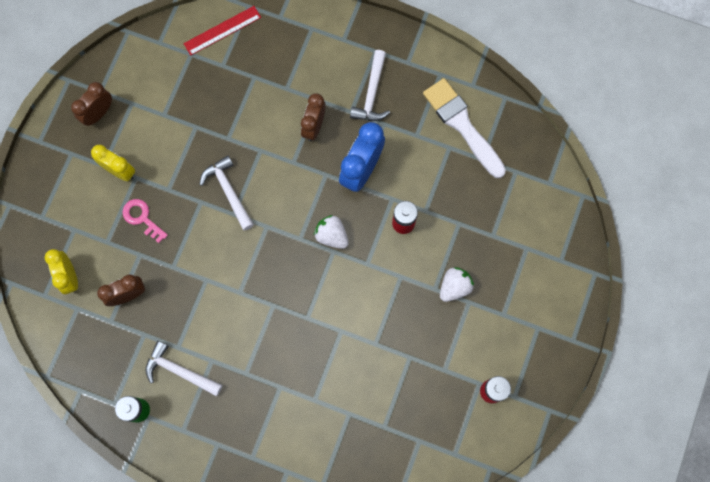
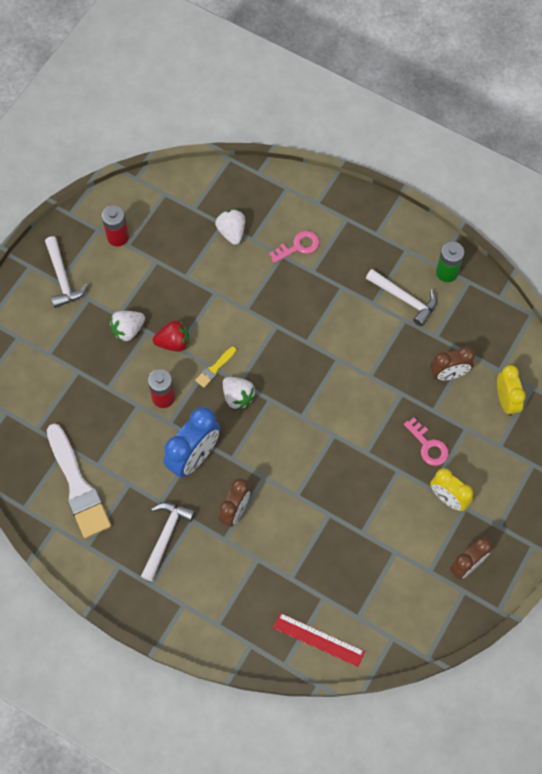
camera: 170 degrees left, 10 degrees down
red ruler [183,6,261,56] -> red ruler turned 45 degrees clockwise [273,613,365,667]
white hammer [200,155,254,231] -> white hammer moved to [45,236,88,308]
none -> red strawberry [153,320,189,352]
none -> yellow brush [195,347,236,388]
none -> white strawberry [215,210,245,245]
none -> pink key [269,231,319,263]

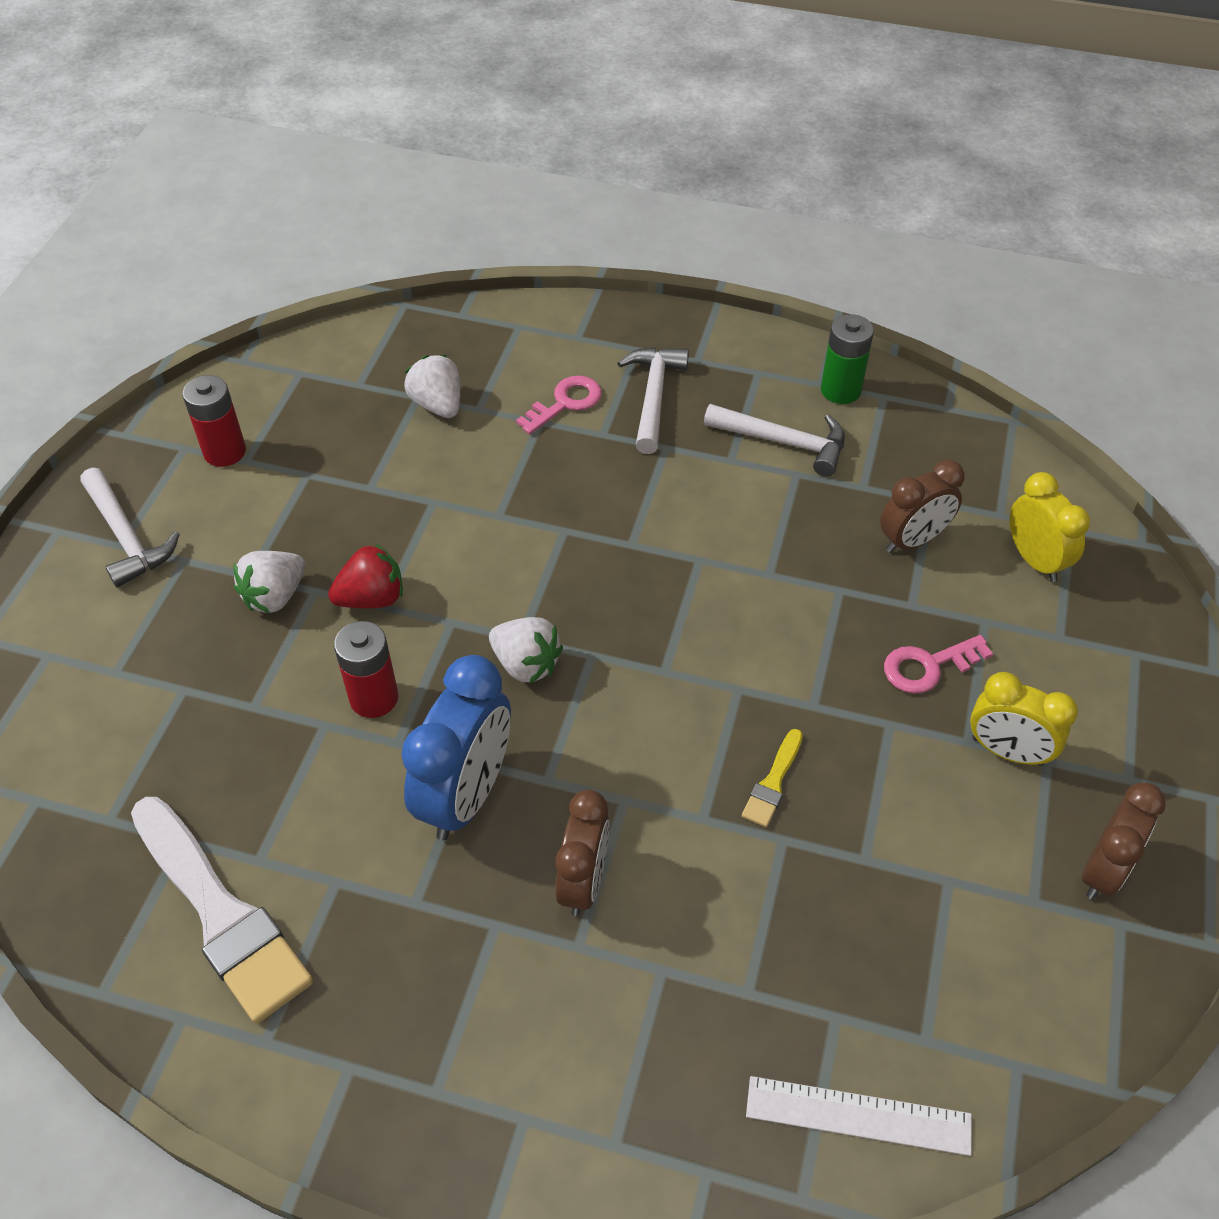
camera: 15 degrees left, 15 degrees down
white hammer [141,502,195,581] -> white hammer moved to [617,347,689,454]
yellow brush [195,347,236,388] -> yellow brush moved to [742,729,803,827]
red ruler [273,613,365,667] -> white ruler [746,1076,972,1156]
pink key [404,418,449,466] -> pink key turned 120 degrees clockwise [884,635,993,694]

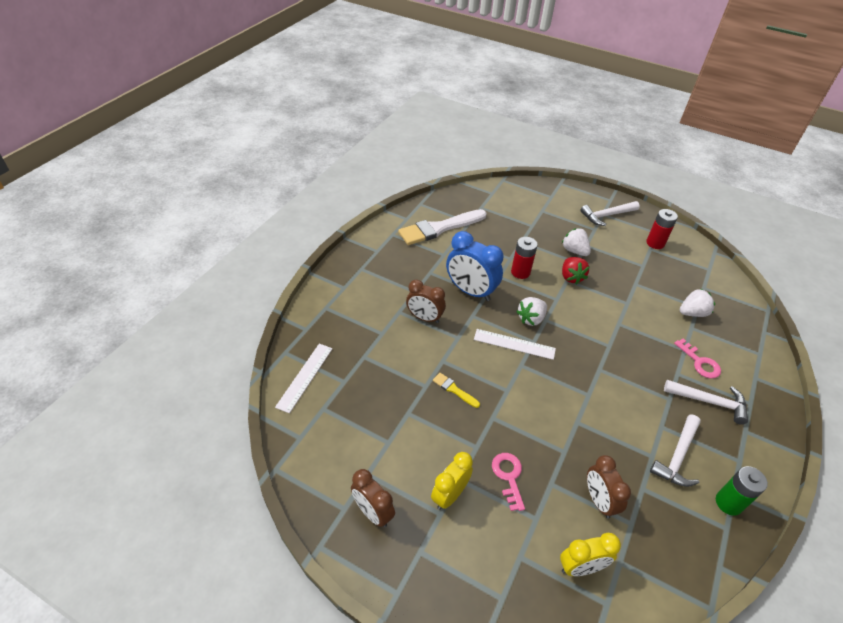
camera: 100 degrees right, 5 degrees down
none -> white ruler [474,329,556,360]

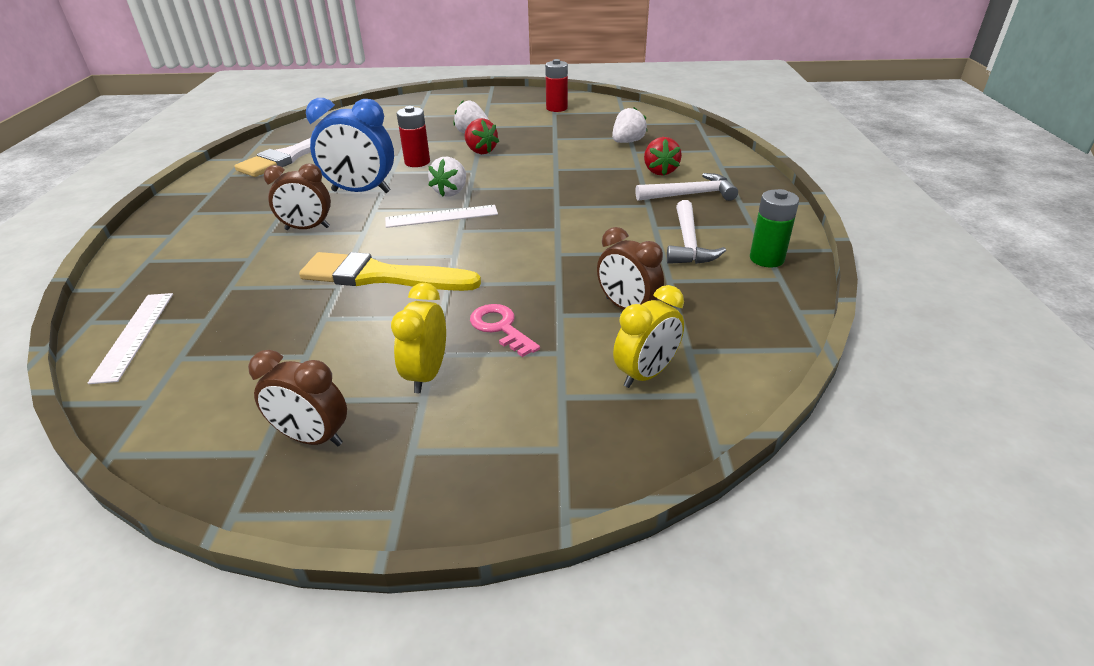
camera: 25 degrees left, 10 degrees down
yellow brush [433,373,480,408] -> yellow brush [299,252,481,291], size x2.26
white hammer [580,201,640,226] -> none
pink key [674,339,721,378] -> red strawberry [644,137,682,176]

